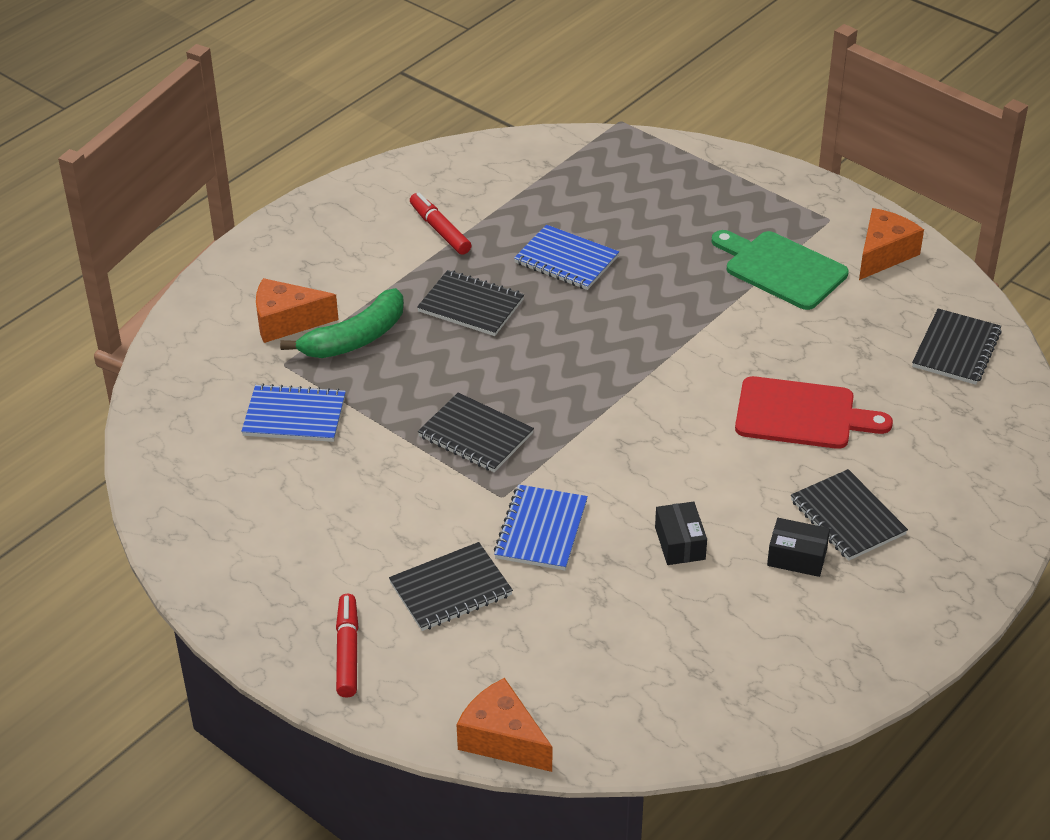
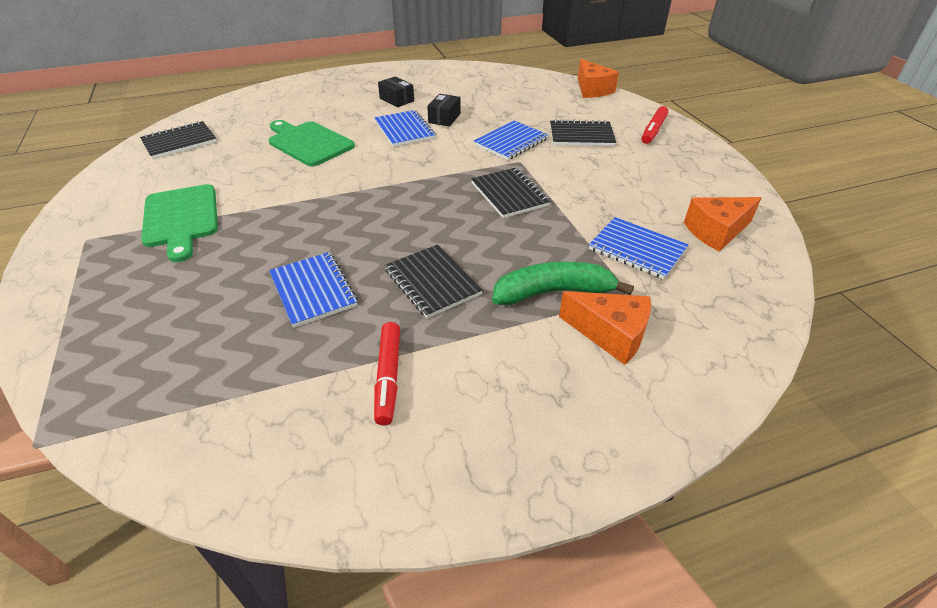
camera: 150 degrees left, 0 degrees up
red cutting board [735,376,893,449] -> green cutting board [269,120,355,166]
black notebook [791,469,908,561] -> none
orange cheese [859,208,924,280] -> orange cheese moved to [684,197,761,252]
none -> blue notebook [374,110,435,147]

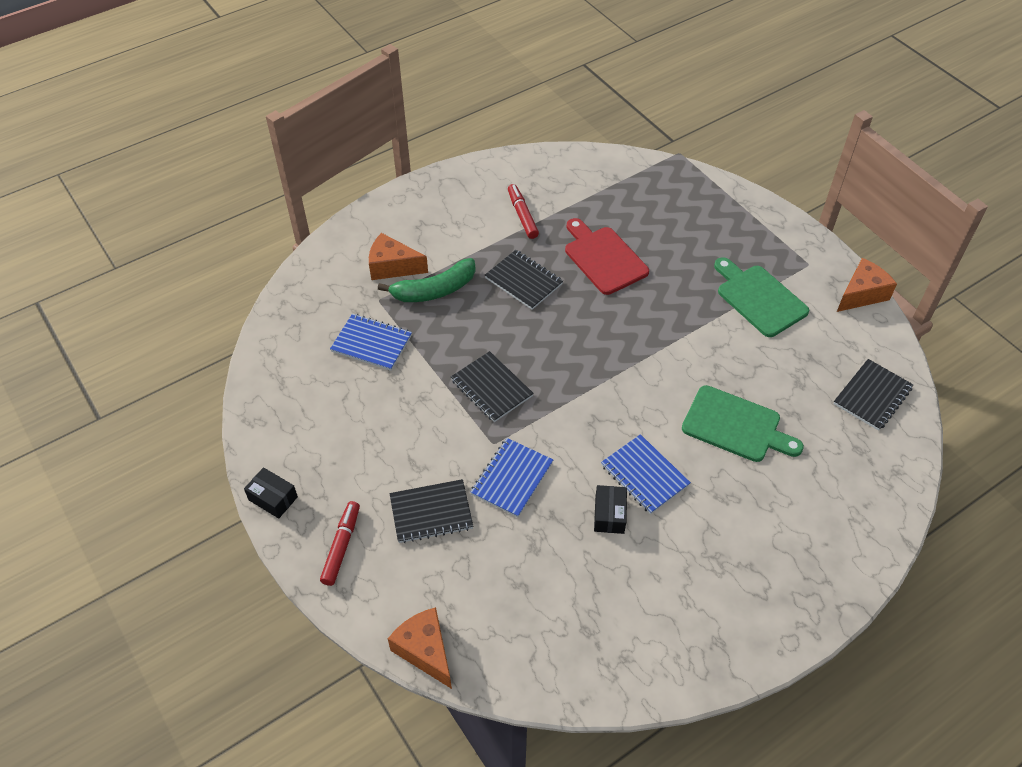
camera: 165 degrees right, 10 degrees up
blue notebook [269,252,358,328] -> red cutting board [565,218,649,295]
black box [378,76,414,107] -> black box moved to [244,467,298,519]
orange cheese [684,197,761,252] -> orange cheese moved to [837,258,897,312]

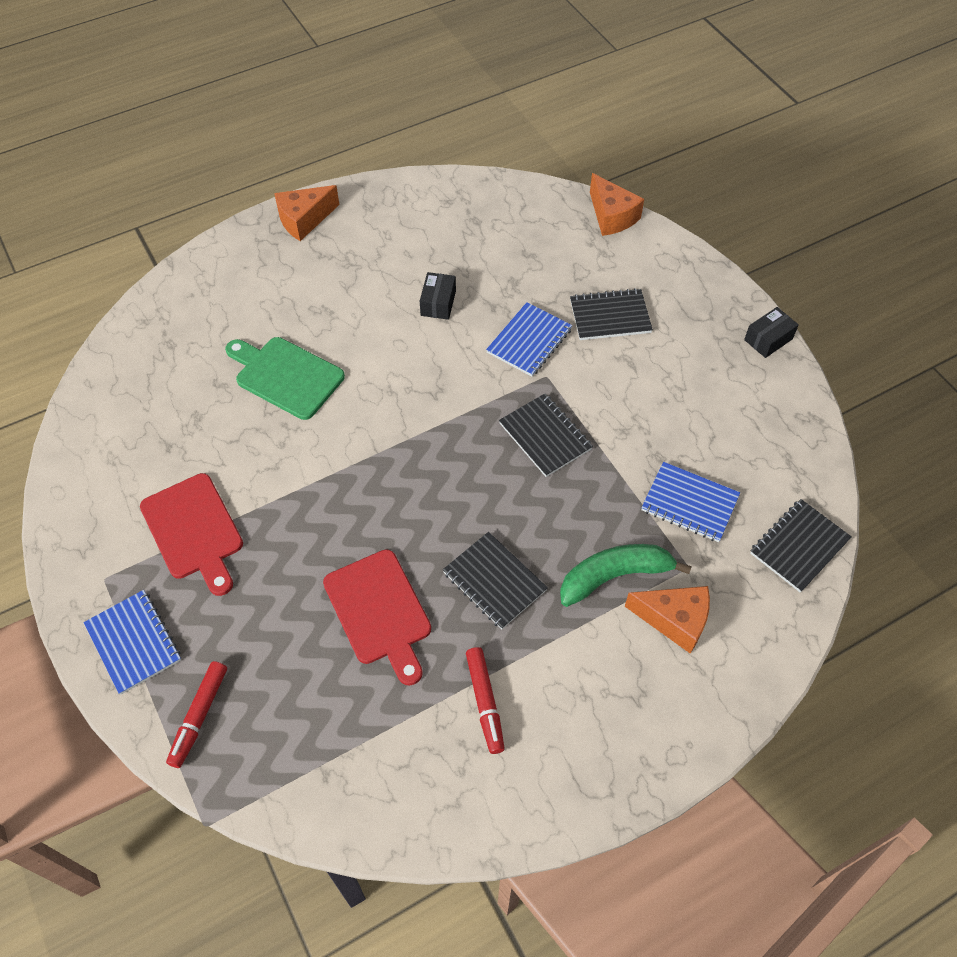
camera: 175 degrees left, 5 degrees up
black box [244,467,298,519] -> black box turned 75 degrees counterclockwise [744,307,799,358]
red marker [320,501,360,586] -> red marker moved to [166,661,227,768]
blue notebook [601,434,691,514] -> blue notebook moved to [83,590,181,695]
green cutting board [714,257,809,337] -> red cutting board [140,473,243,596]
black notebook [833,359,913,431] -> black notebook moved to [750,499,852,593]
orange cheese [837,258,897,312] -> orange cheese moved to [274,185,339,241]

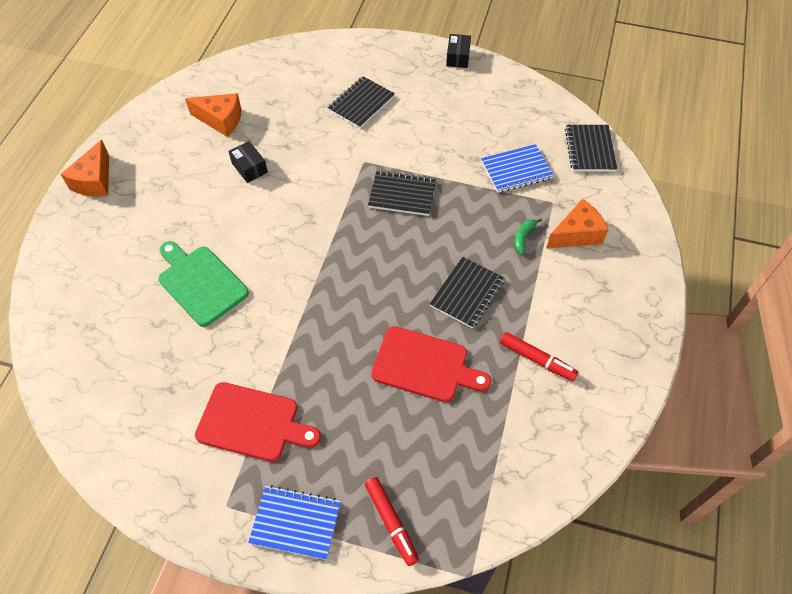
camera: 45 degrees left, 0 degrees up
green cutting board [225,337,345,420] -> green cutting board turned 60 degrees clockwise [158,241,249,327]
black notebook [443,532,548,629] -> black notebook turned 60 degrees counterclockwise [430,257,505,328]
blue notebook [486,302,572,377] -> none
green banana [560,544,692,607] -> green banana [514,218,542,254], size x0.49
orange cheese [590,173,644,236] -> orange cheese moved to [185,93,242,137]

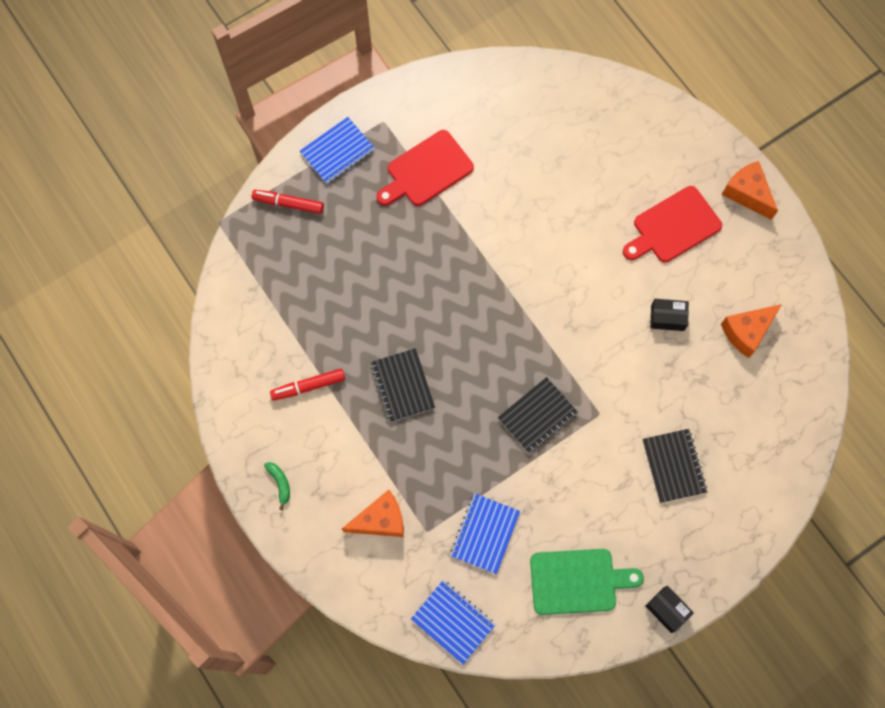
camera: 130 degrees right, 15 degrees up
green cutting board [158,241,249,327] -> green cutting board moved to [530,549,644,615]
red cutting board [371,326,491,402] -> red cutting board moved to [623,186,722,263]
green banana [514,218,542,254] -> green banana moved to [264,462,290,510]
orange cheese [546,199,608,249] -> orange cheese turned 120 degrees counterclockwise [342,490,404,537]
black notebook [565,125,617,171] -> blue notebook [411,580,495,665]

